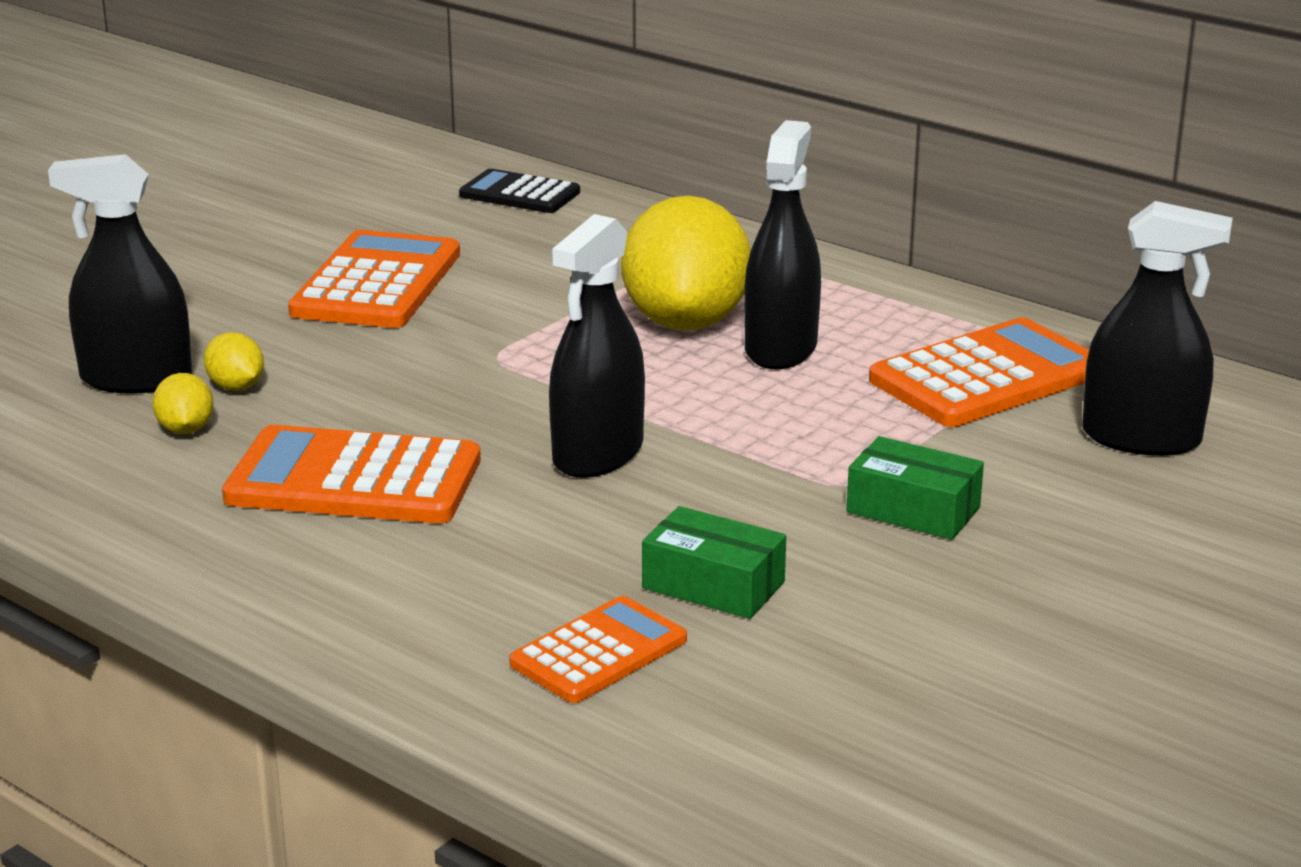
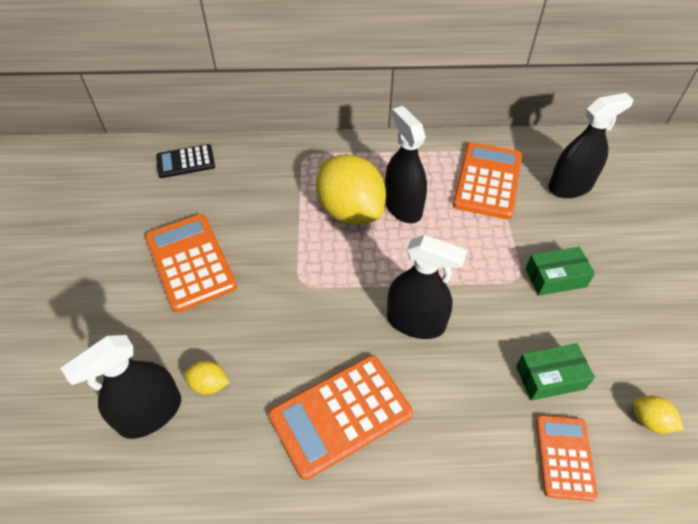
camera: 40 degrees left, 25 degrees up
yellow lemon [152,373,213,434] -> yellow lemon moved to [632,396,684,434]
black spray bottle [549,214,645,478] -> black spray bottle turned 60 degrees counterclockwise [387,235,467,339]

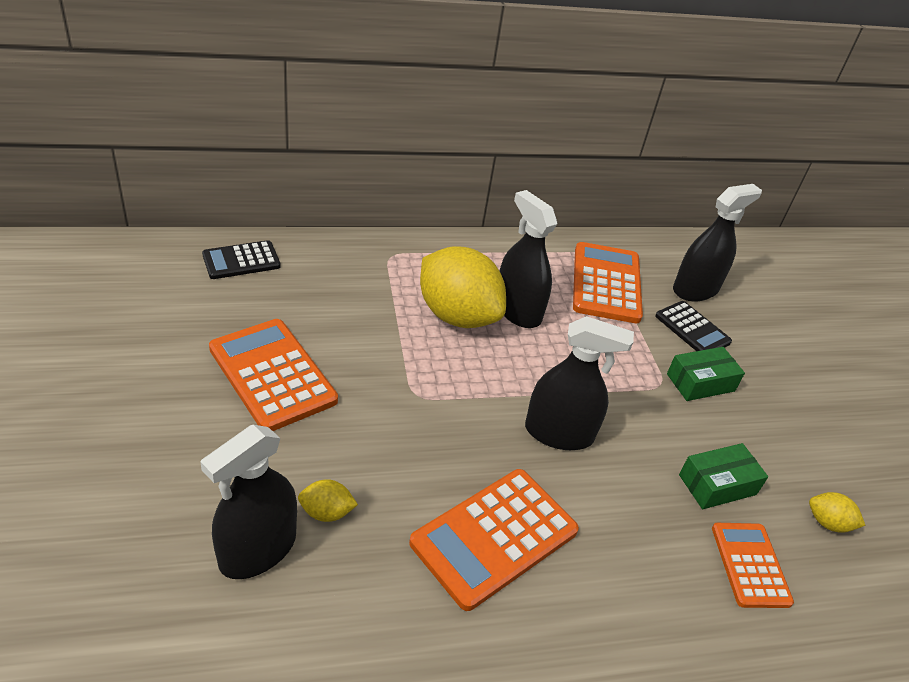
camera: 15 degrees left, 10 degrees down
none -> black calculator [655,301,732,351]

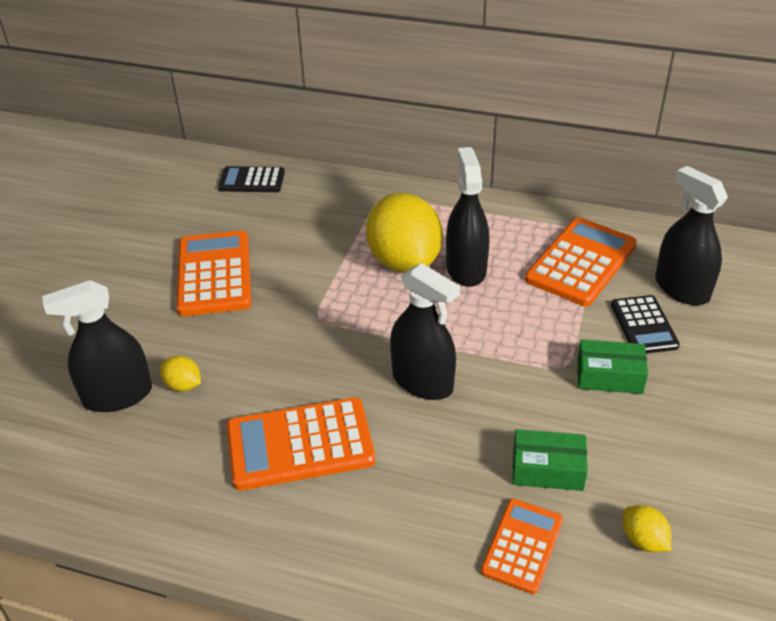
camera: 35 degrees right, 0 degrees up
black spray bottle [673,184,762,301] -> black spray bottle turned 120 degrees counterclockwise [655,166,728,305]

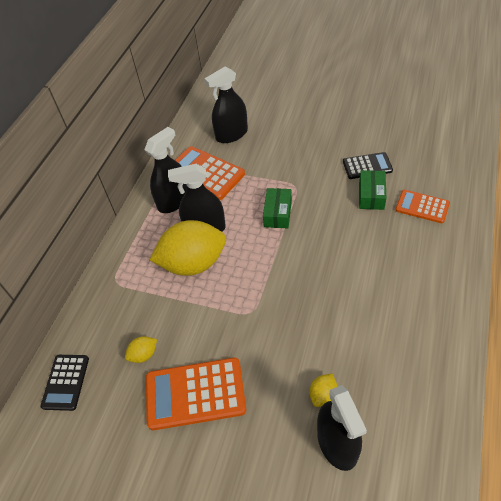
camera: 85 degrees left, 10 degrees up
orange calculator [227,397,375,491] -> none
black spray bottle [390,263,460,400] -> black spray bottle moved to [144,127,187,213]
green box [577,339,648,394] -> green box moved to [263,188,292,228]
black calculator [611,295,680,353] -> black calculator moved to [343,152,393,179]
yellow lemon [623,505,671,552] -> yellow lemon moved to [125,336,157,363]

